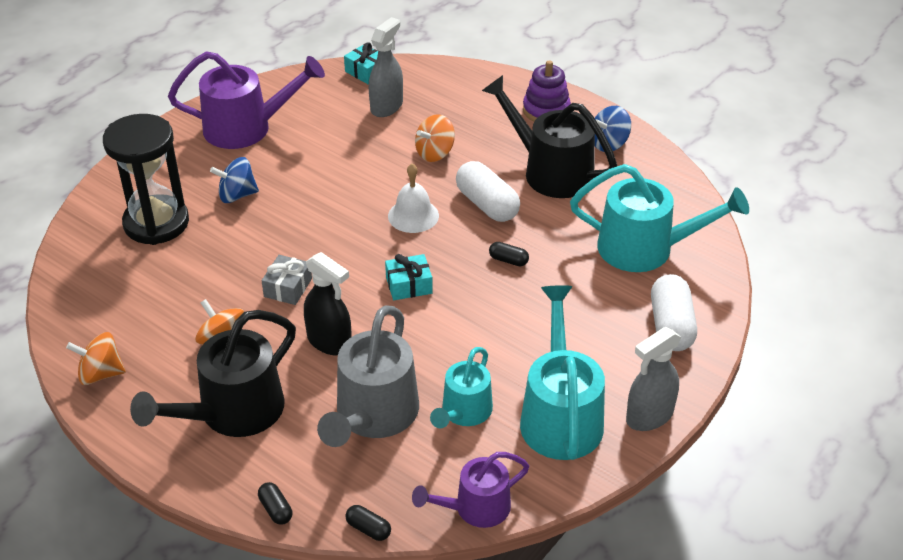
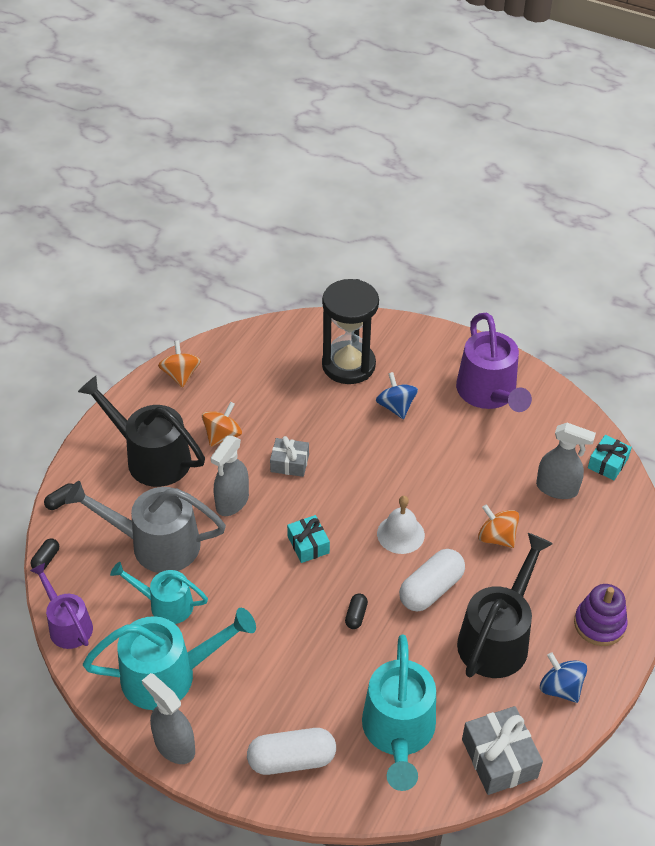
camera: 80 degrees right, 5 degrees up
black spray bottle [304,252,351,356] -> grey spray bottle [211,436,249,516]
none -> grey gift [462,706,543,795]

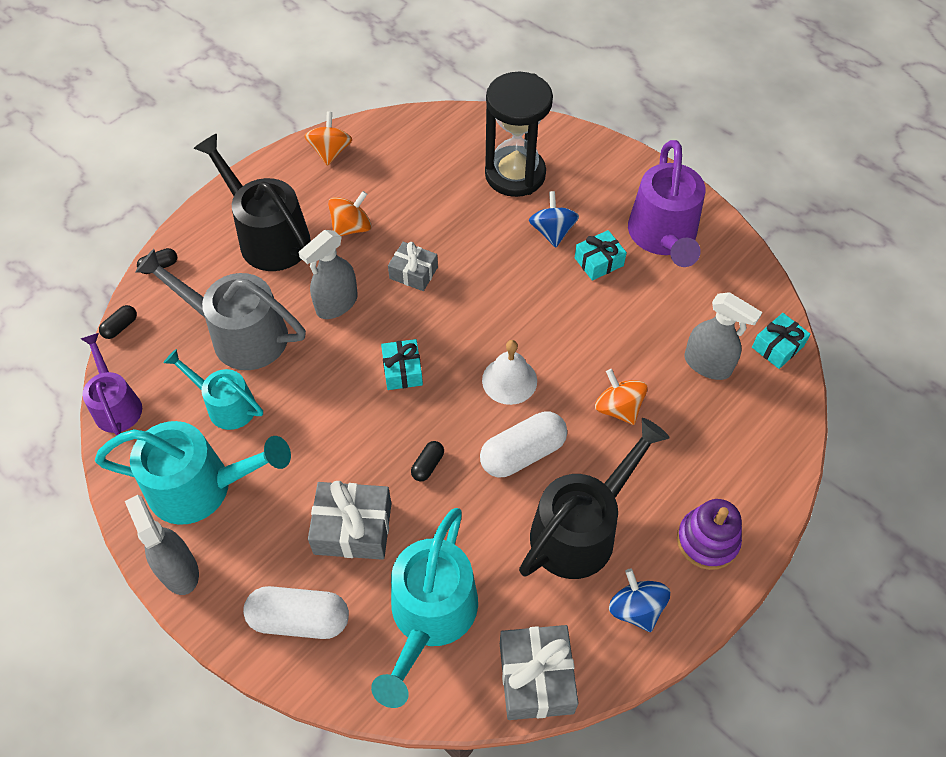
camera: 15 degrees right, 10 degrees up
none -> grey gift [308,481,391,560]
none -> turquoise gift [575,230,627,281]

